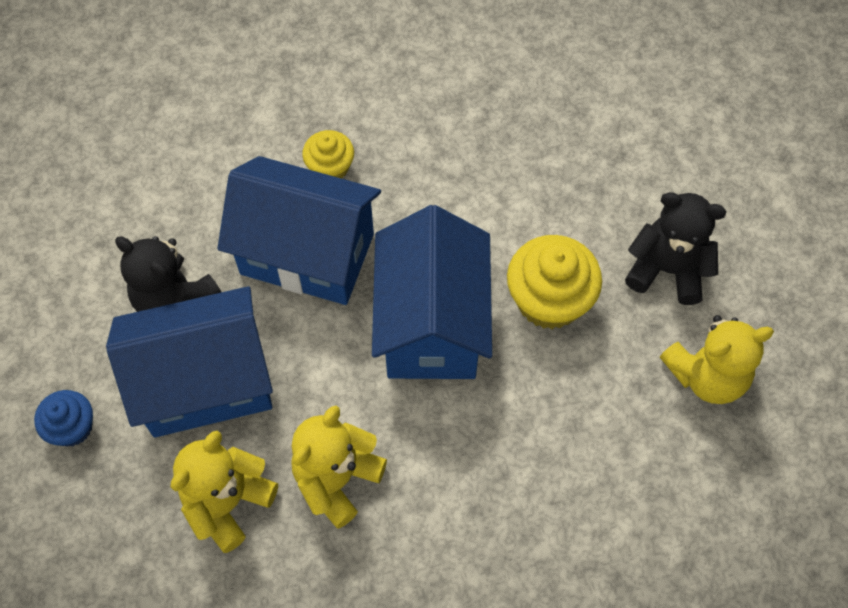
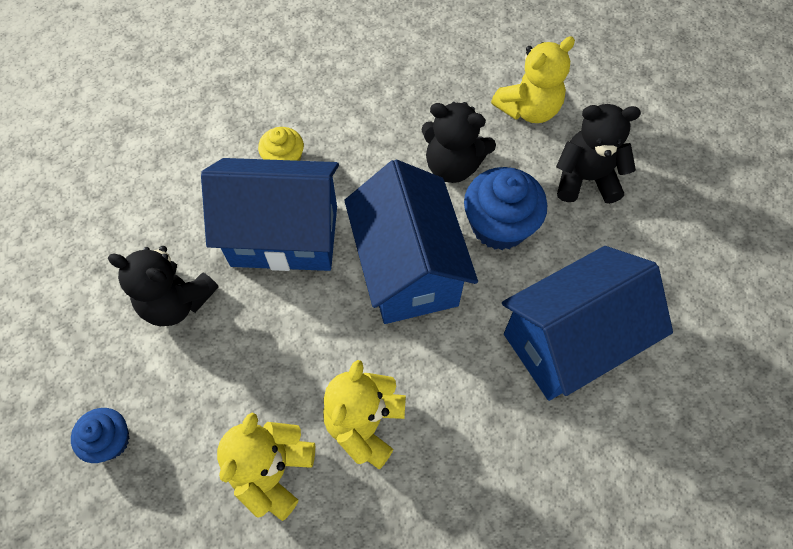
camera: 15 degrees left, 0 degrees up
blue house [106,286,273,437] -> blue house moved to [502,246,673,401]
yellow cupcake [507,235,602,329] -> blue cupcake [464,167,547,250]
yellow teddy bear [660,315,774,404] -> yellow teddy bear moved to [491,36,575,123]
none -> black teddy bear [422,102,496,183]

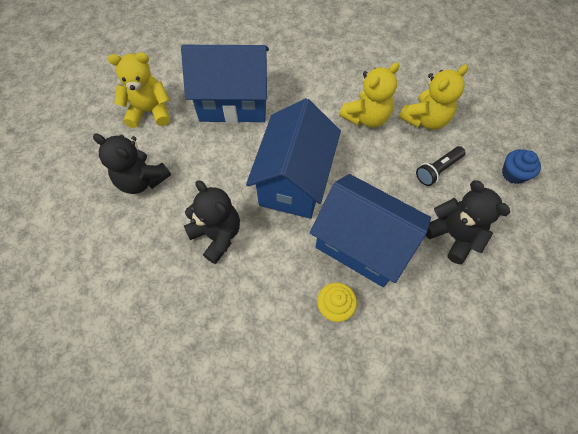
camera: 150 degrees left, 0 degrees up
blue cupcake [464,167,547,250] -> none
yellow teddy bear [491,36,575,123] -> yellow teddy bear moved to [108,52,170,128]
none -> black flashlight [416,146,466,186]

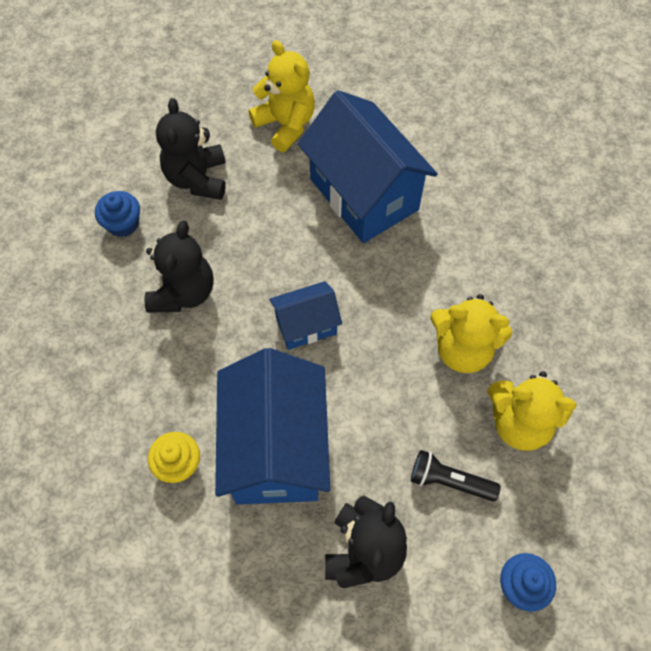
camera: 55 degrees right, 0 degrees up
blue house [246,98,341,219] -> blue house [269,281,342,350], size x0.52
none -> blue cupcake [95,191,140,237]

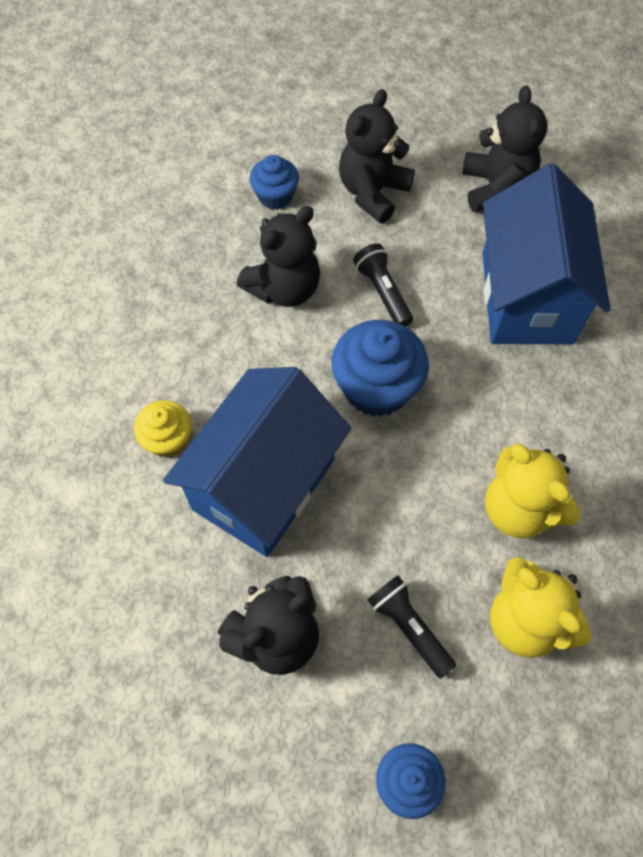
camera: 35 degrees right, 0 degrees up
yellow teddy bear [248,40,315,152] -> black teddy bear [462,85,547,213]
blue house [269,281,342,350] -> blue cupcake [331,320,429,417]
none -> black flashlight [353,244,413,327]

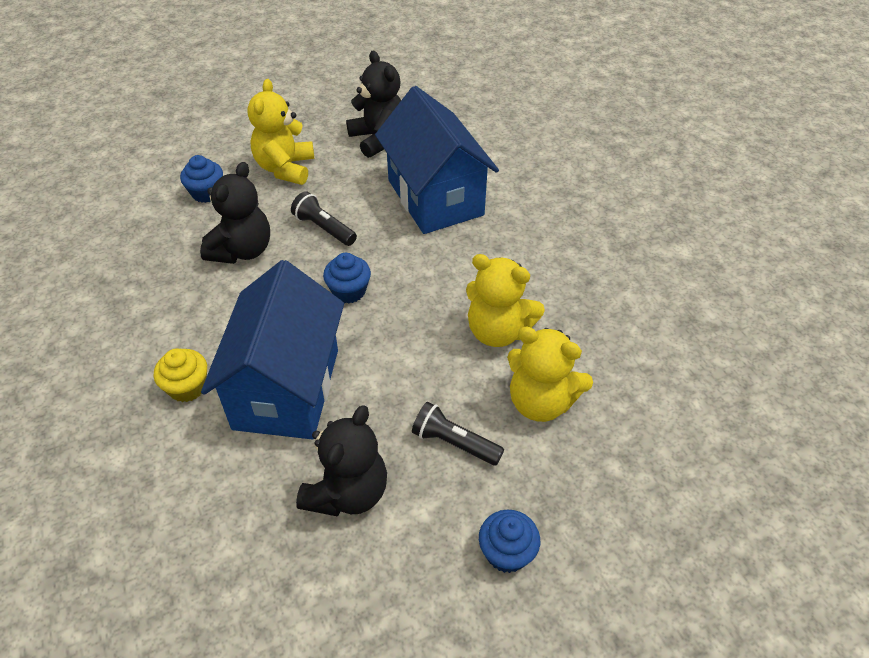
camera: 25 degrees left, 15 degrees down
blue cupcake [331,320,429,417] -> blue cupcake [323,253,371,304], size x0.59
black teddy bear [339,89,415,223] -> yellow teddy bear [248,79,314,185]

